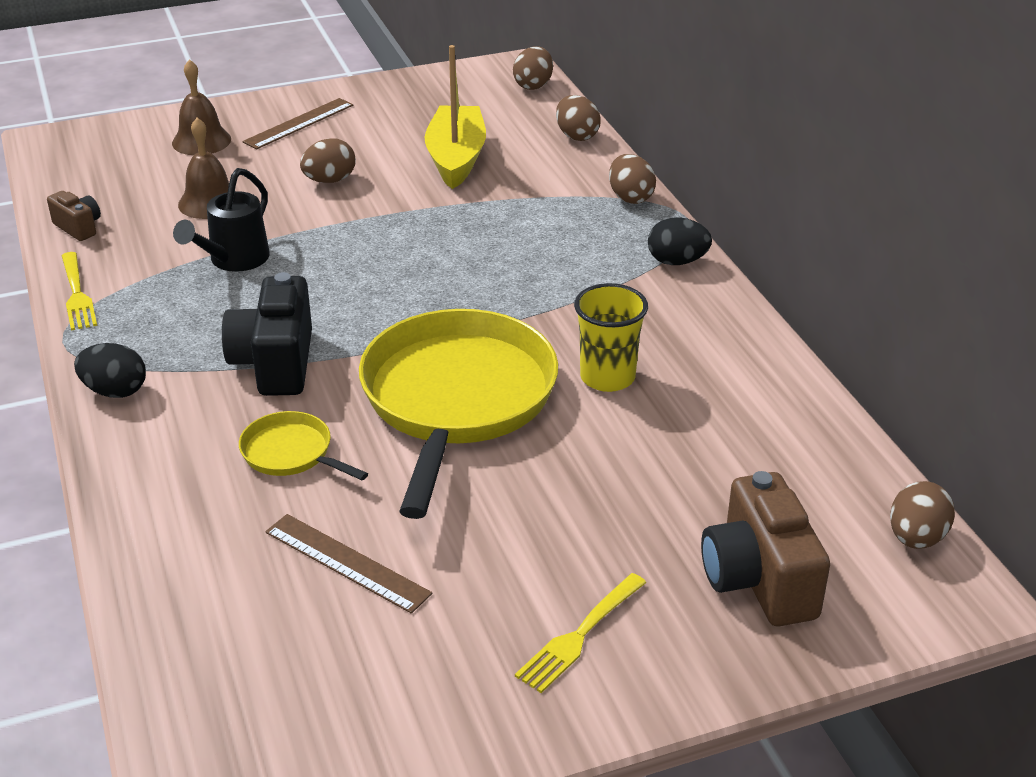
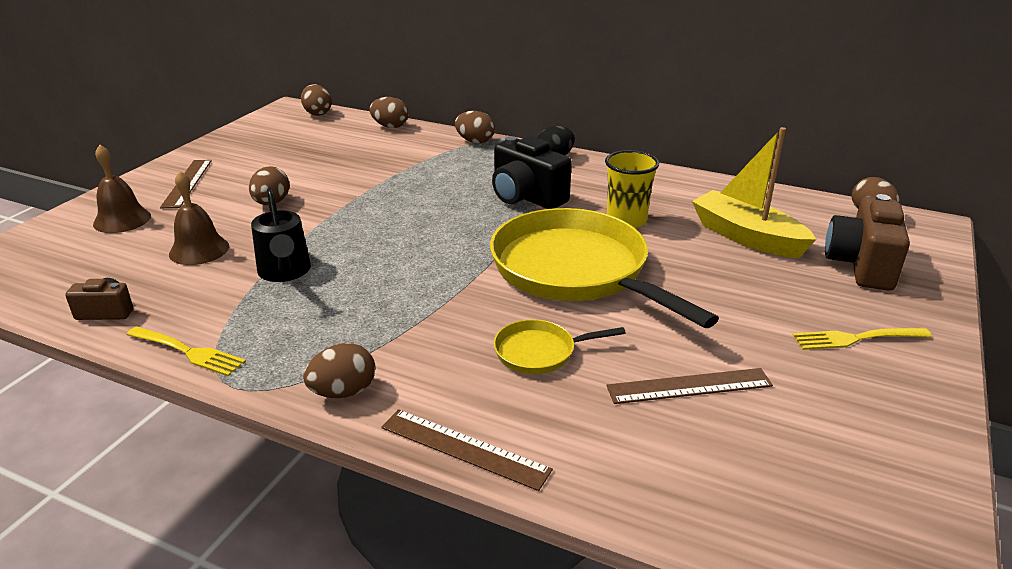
camera: 45 degrees left, 5 degrees down
black egg [74,343,146,398] -> brown egg [303,343,375,398]
black camera [222,272,312,396] -> black camera moved to [492,136,572,209]
yellow boat [425,45,486,189] -> yellow boat moved to [692,127,817,258]
yellow fork [515,573,646,693] -> yellow fork turned 90 degrees clockwise [793,328,932,350]
brown camera [701,471,830,626] -> brown camera turned 75 degrees clockwise [825,194,910,291]
none -> brown ruler [381,409,553,491]

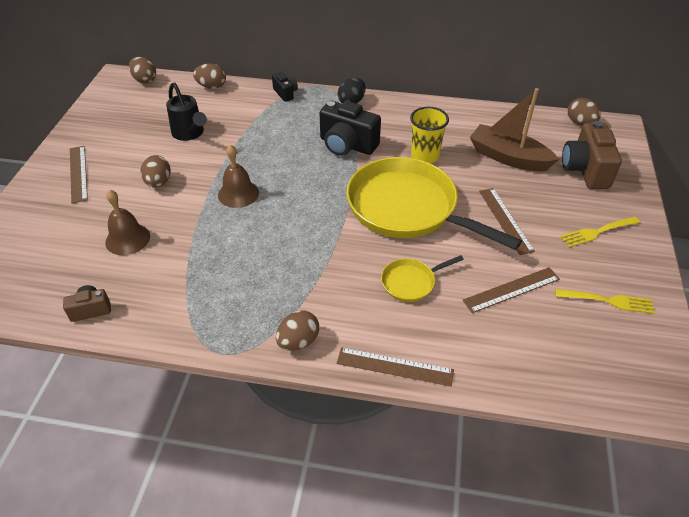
camera: 15 degrees left, 15 degrees up
brown bell [93,144,151,233] -> brown bell moved to [218,144,259,208]
yellow fork [127,326,246,376] -> yellow fork moved to [555,289,655,314]
black watering can [251,188,311,282] -> black watering can moved to [166,82,207,141]
brown egg [455,111,495,144] -> black camera [272,72,298,102]
yellow boat [692,127,817,258] -> brown boat [470,88,559,171]
none -> brown ruler [479,188,535,255]

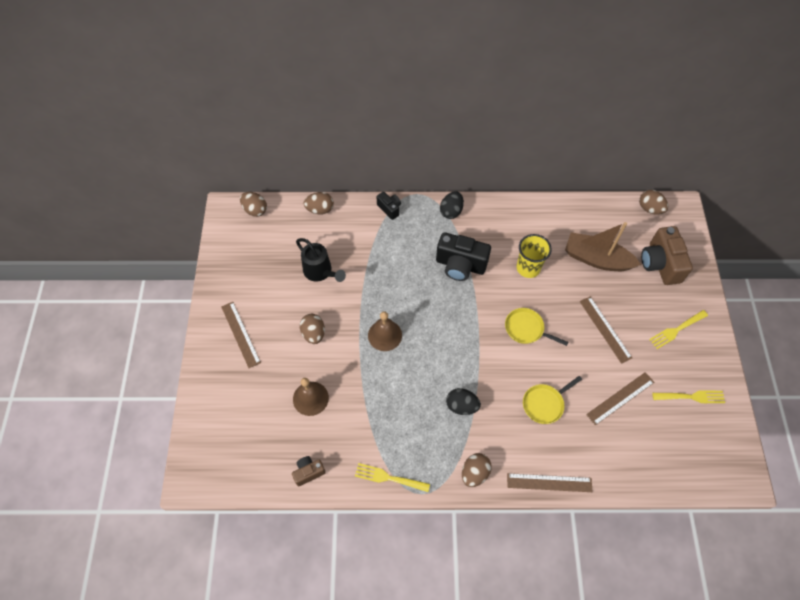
camera: 10 degrees left, 15 degrees up
yellow pan [346,157,522,250] -> yellow pan [505,308,568,346], size x0.44
none -> yellow fork [355,463,430,492]
none -> black egg [446,388,481,415]

